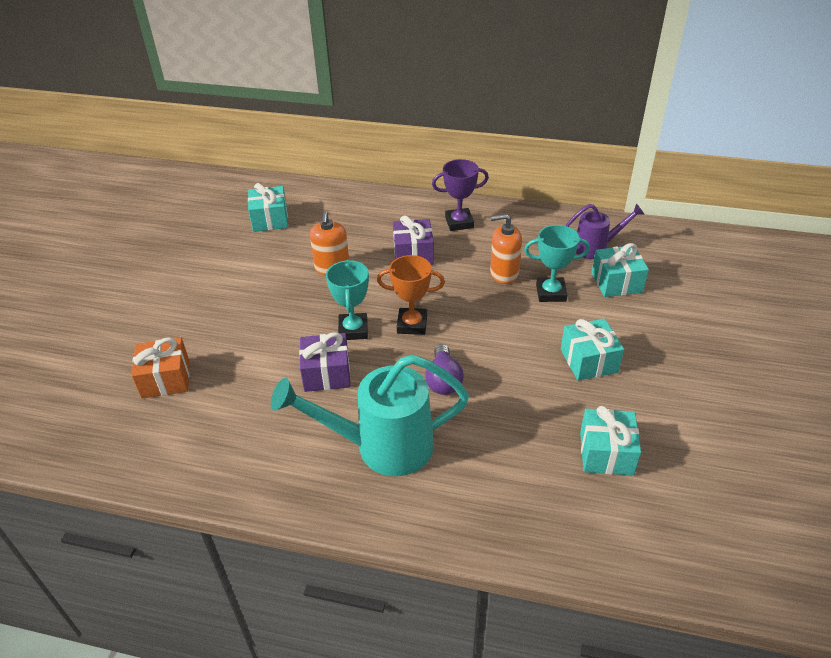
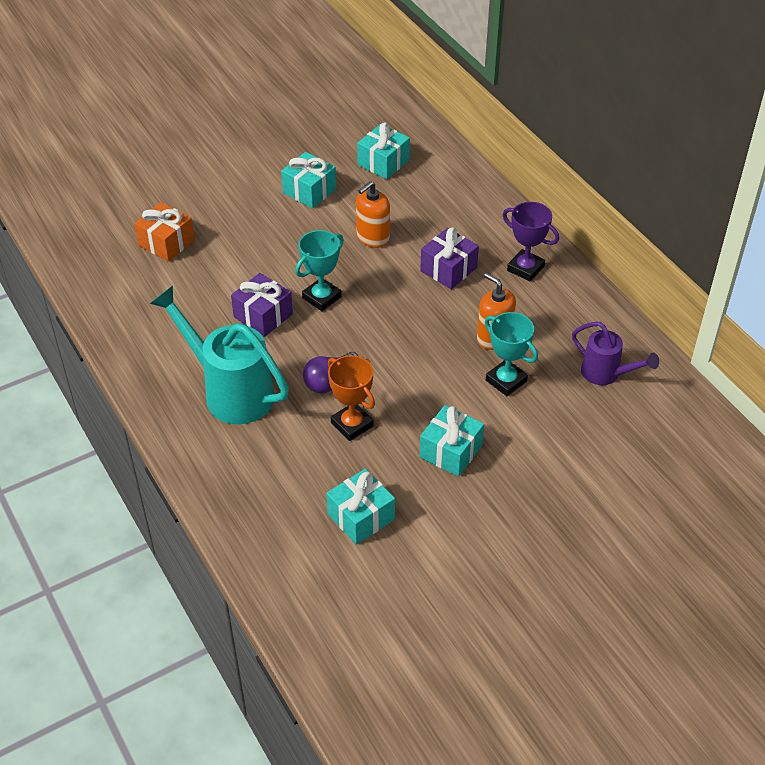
camera: 45 degrees right, 5 degrees up
orange trophy [377,255,445,335] -> orange trophy moved to [328,355,375,441]
turquoise gift [591,243,649,297] -> turquoise gift moved to [281,152,336,208]

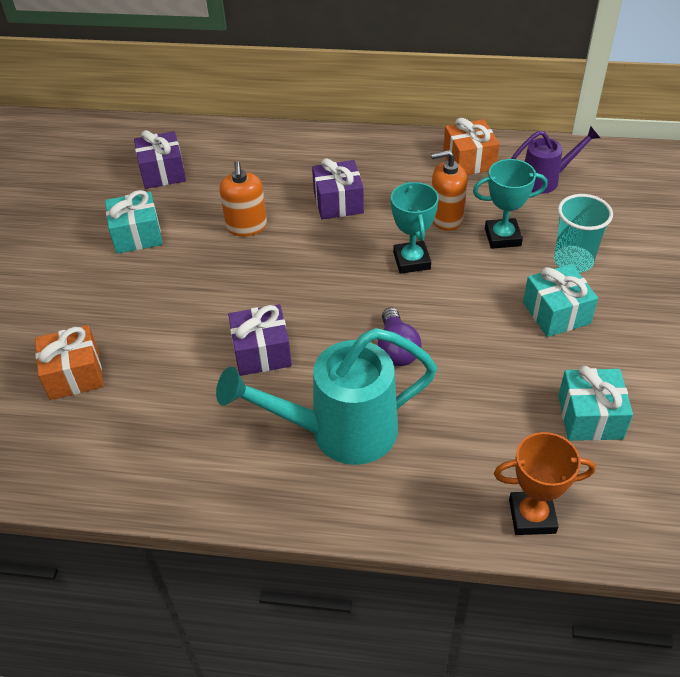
camera: 50 degrees left, 0 degrees up
turquoise trophy [295,230,344,311] -> turquoise trophy moved to [391,182,439,274]
orange trophy [328,355,375,441] -> orange trophy moved to [494,432,596,535]
turquoise gift [357,122,410,179] -> purple gift [134,130,186,189]
purple trophy [503,202,559,282] -> none
none -> orange gift [443,118,500,175]
none -> turquoise cup [554,194,613,273]

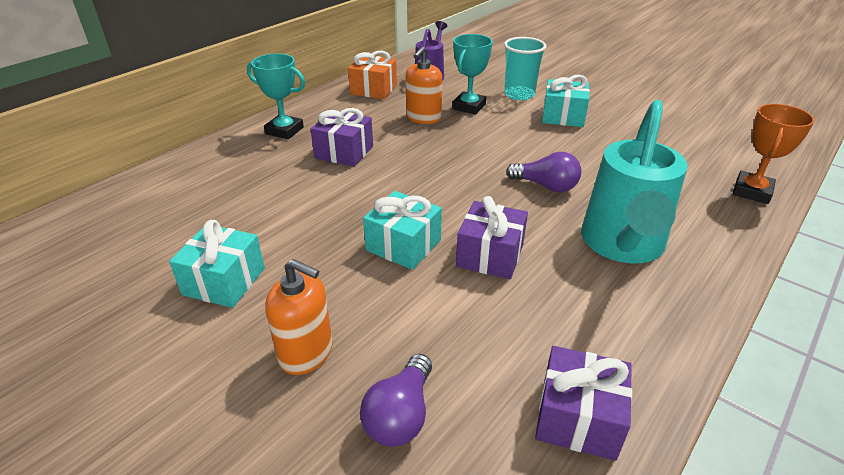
camera: 60 degrees left, 10 degrees down
orange gift [35,325,104,400] -> purple light bulb [360,354,432,447]
purple gift [134,130,186,189] -> purple gift moved to [535,346,632,461]
orange soap dispenser [219,161,267,236] -> orange soap dispenser moved to [265,259,333,375]
turquoise trophy [391,182,439,274] -> turquoise trophy moved to [247,53,305,139]
turquoise gift [558,366,633,441] -> turquoise gift moved to [363,191,442,270]

